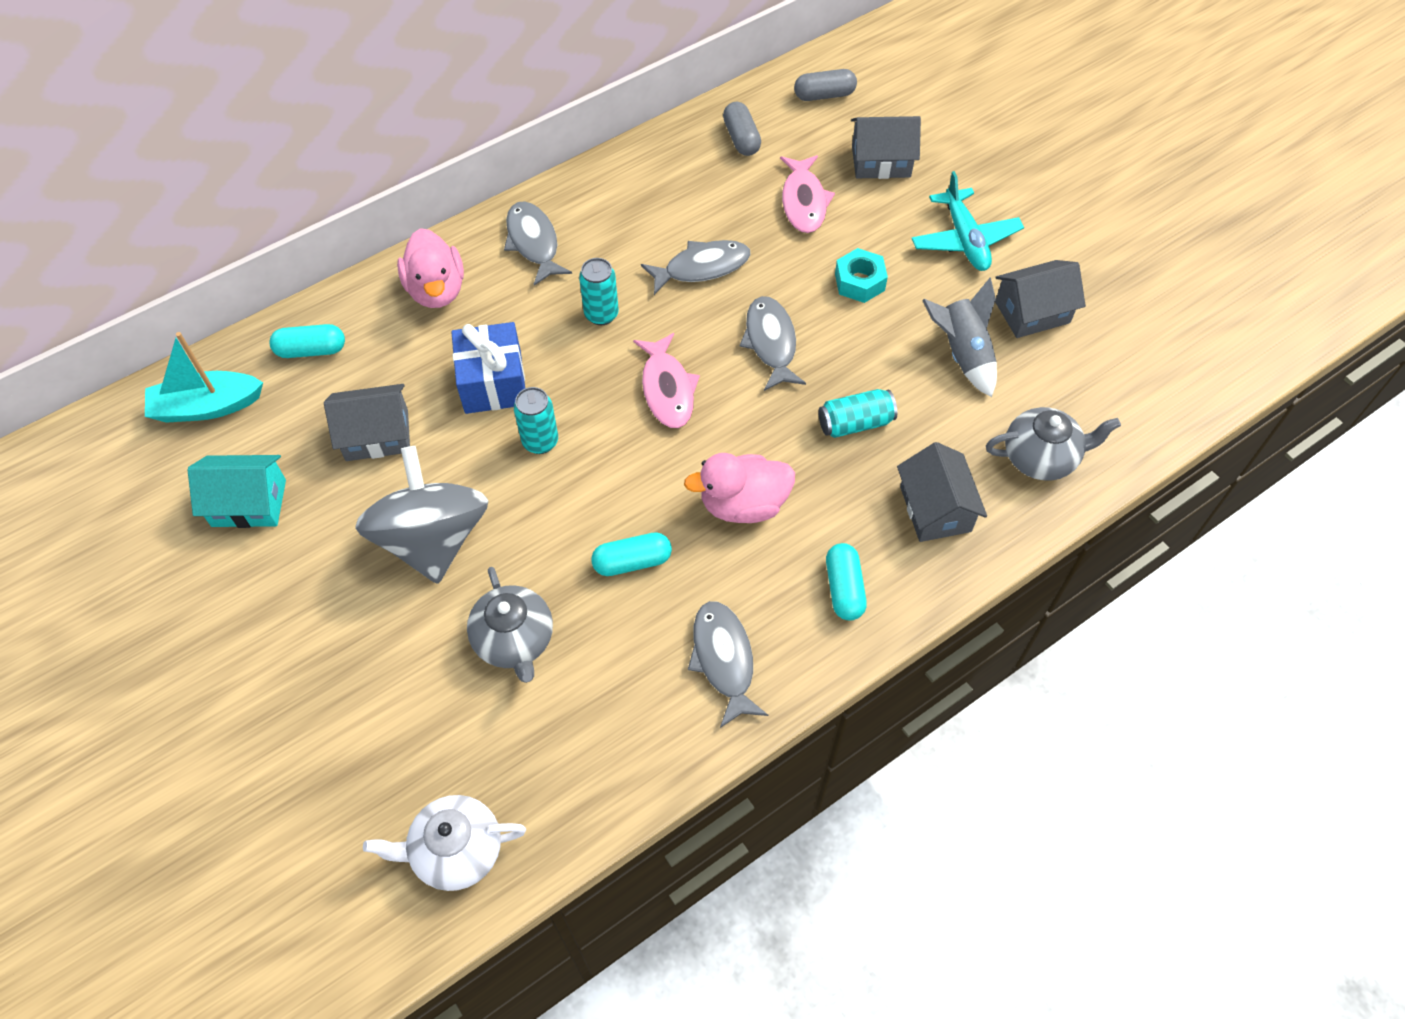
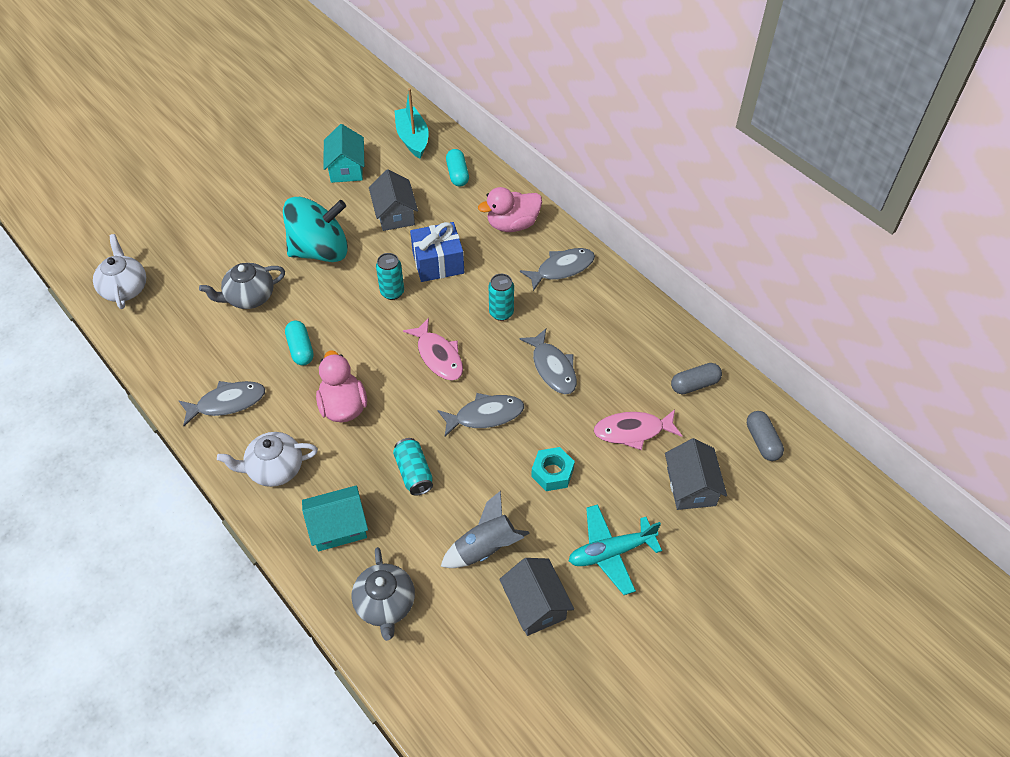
camera: 85 degrees right, 5 degrees down
grey spinning top [355,446,488,584] -> turquoise spinning top [283,197,348,262]
pink fish [633,333,700,428] -> pink fish turned 105 degrees counterclockwise [403,318,463,381]
turquoise capsule [826,543,867,620] -> white teapot [217,432,318,487]
grey house [897,442,987,542] -> turquoise house [302,485,368,551]

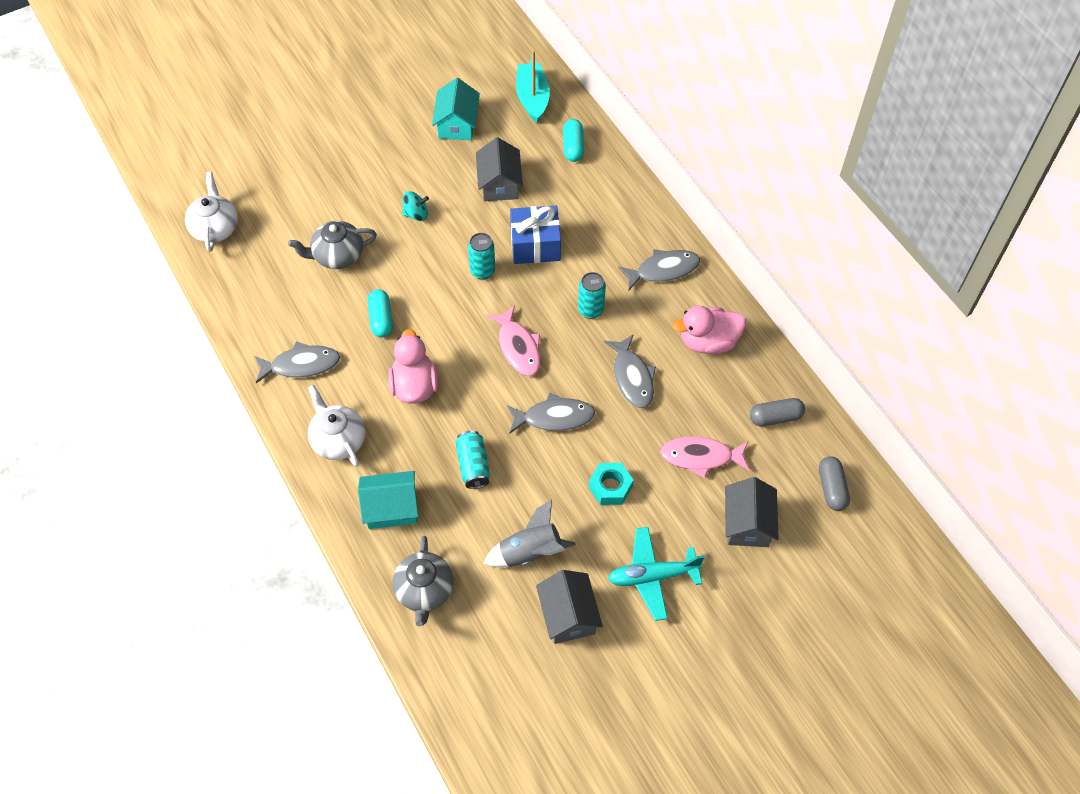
camera: 10 degrees right, 5 degrees up
white teapot [217,432,318,487] -> white teapot turned 60 degrees clockwise [308,385,365,467]
turquoise spinning top [283,197,348,262] -> turquoise spinning top [402,191,429,221], size x0.41
pink duck [478,187,542,232] -> pink duck moved to [672,305,746,354]

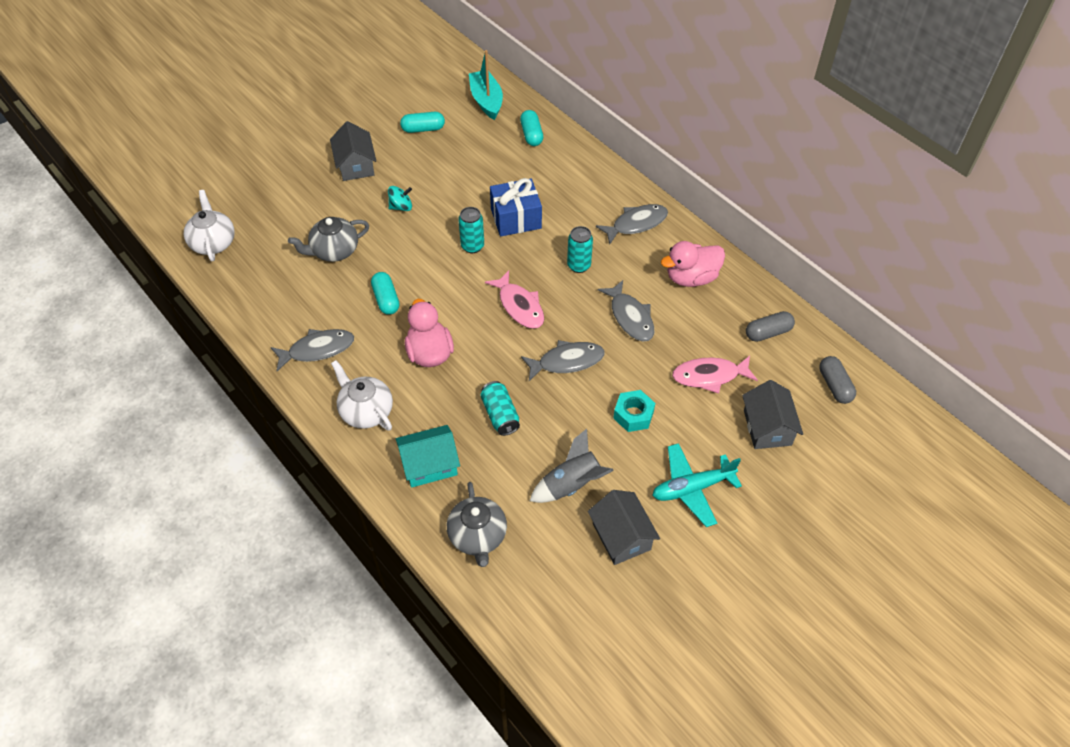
camera: 10 degrees left, 5 degrees down
turquoise house [432,78,480,140] -> turquoise capsule [400,112,445,133]
grey house [476,137,523,201] -> grey house moved to [330,121,376,181]

